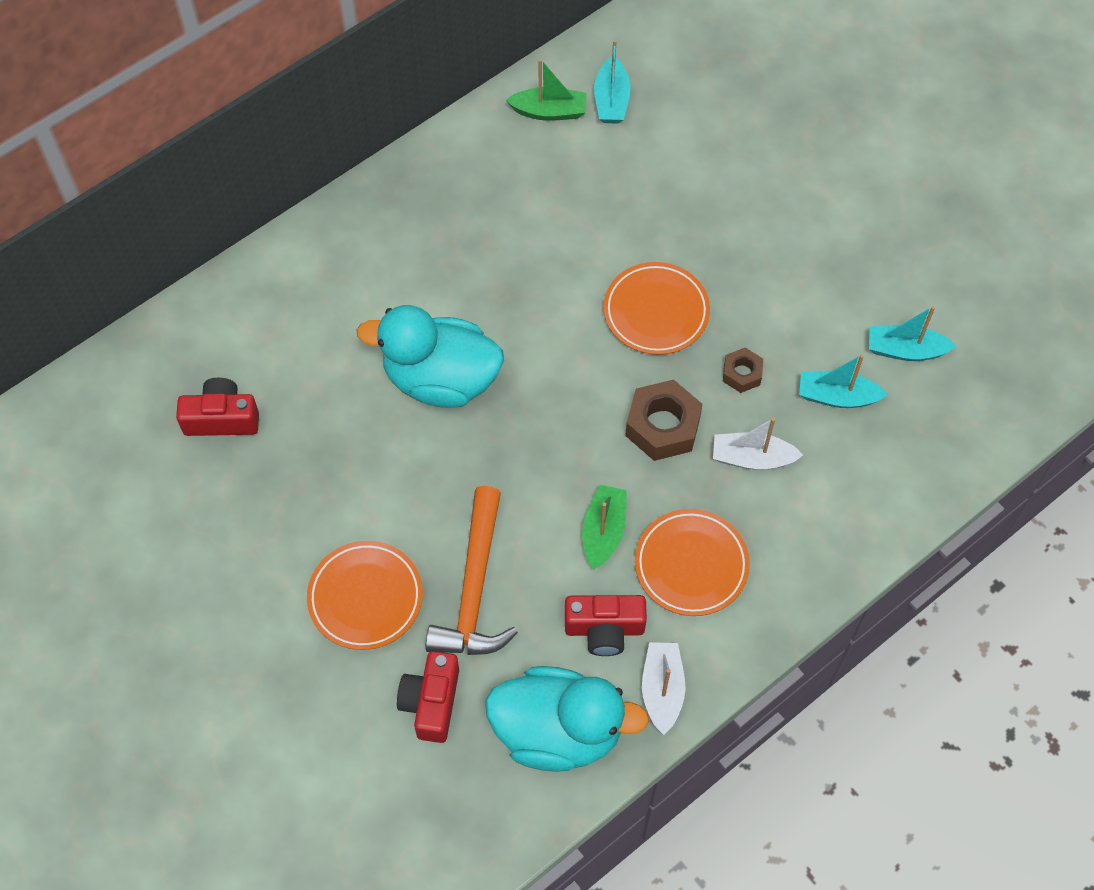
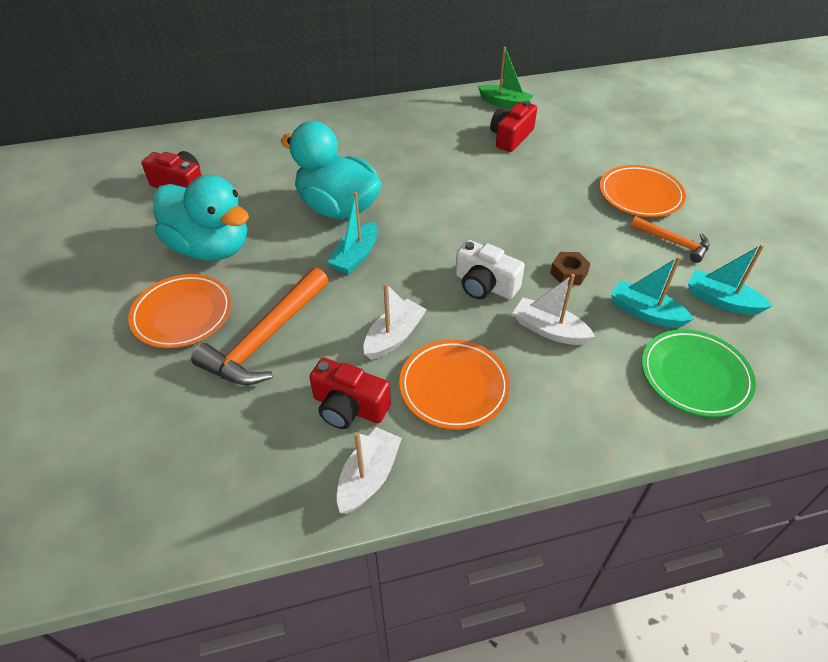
camera: 25 degrees right, 15 degrees down
red camera [397,651,459,743] -> red camera moved to [490,101,537,152]
turquoise duck [485,666,649,772] -> turquoise duck moved to [154,175,249,261]
green boat [582,485,627,570] -> white boat [363,283,427,360]
turquoise boat [594,40,631,124] -> turquoise boat moved to [328,192,378,275]
orange plate [603,262,710,355] -> orange plate moved to [599,165,686,217]
brown nut [625,379,703,461] -> white camera [455,240,525,299]
none -> orange hammer [631,216,709,263]
none -> green plate [642,329,756,417]

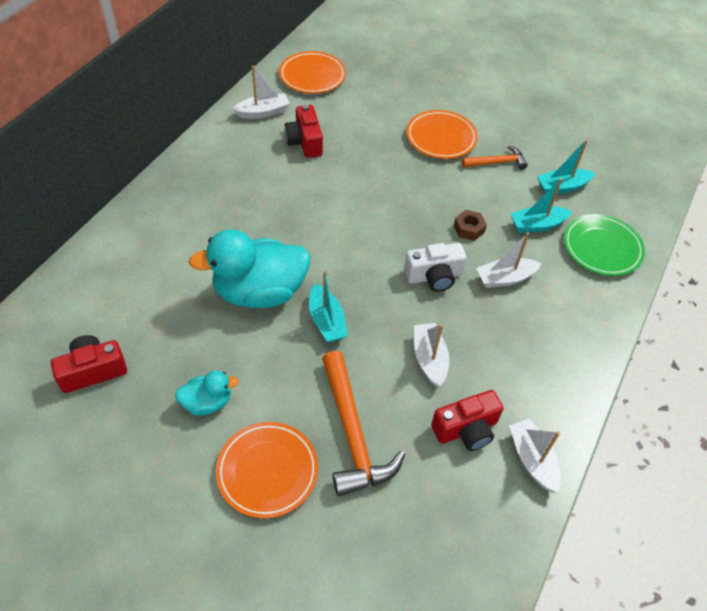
camera: 50 degrees left, 5 degrees up
turquoise duck [154,175,249,261] -> turquoise duck [175,371,239,416], size x0.49
orange plate [399,339,510,430] -> orange plate moved to [279,51,346,94]
green boat [478,47,534,109] -> white boat [232,65,290,119]

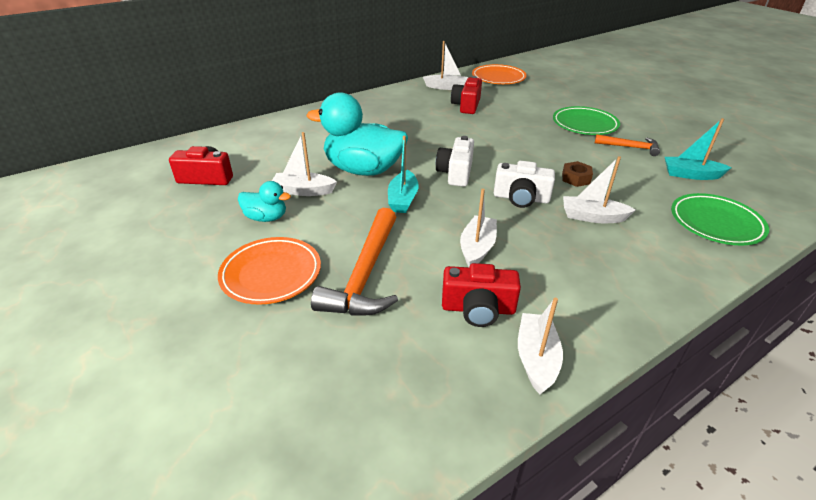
camera: 30 degrees right, 15 degrees down
orange plate [406,110,478,159] -> green plate [553,106,620,135]
turquoise boat [511,178,572,233] -> none
none -> white boat [272,132,337,196]
none -> white camera [436,136,474,187]

